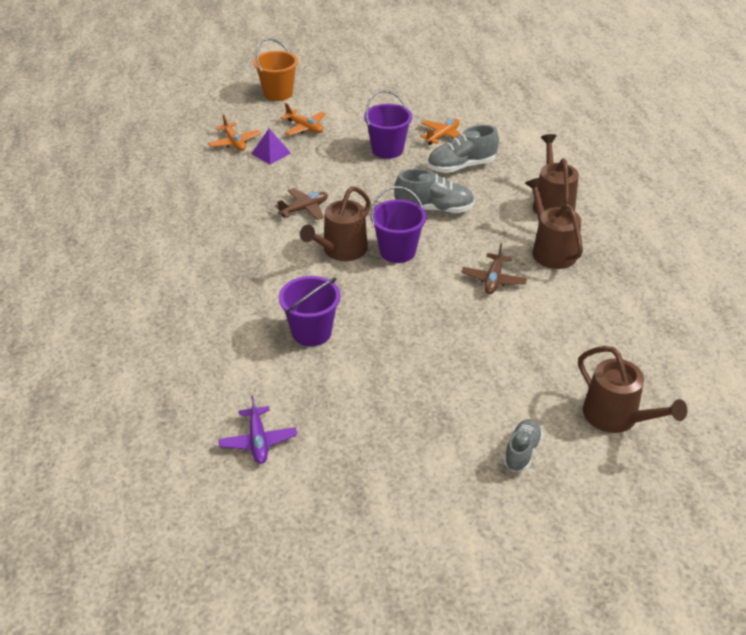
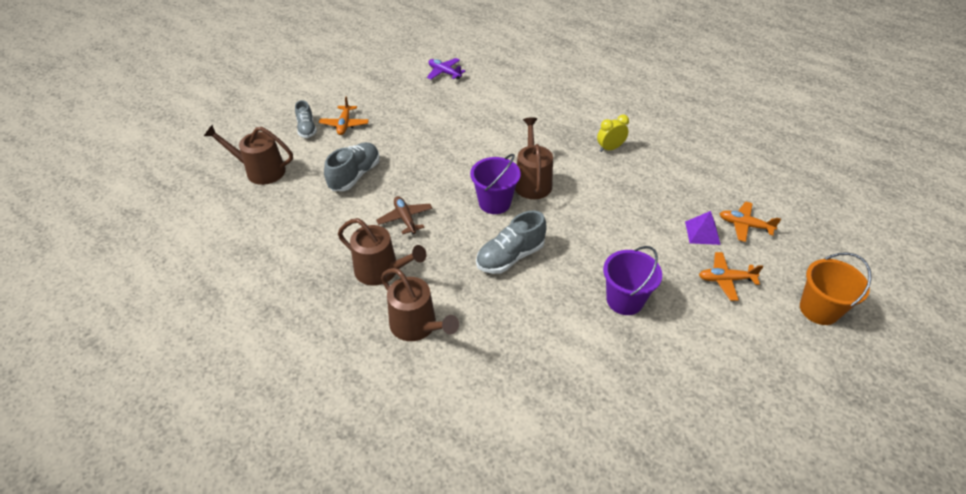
camera: 140 degrees right, 5 degrees up
brown plane [275,188,328,220] -> none
purple bucket [279,276,341,346] -> none
orange plane [420,119,460,145] -> orange plane moved to [319,97,369,135]
grey shoe [427,125,499,173] -> grey shoe moved to [324,142,380,191]
none -> yellow clock [597,115,629,152]

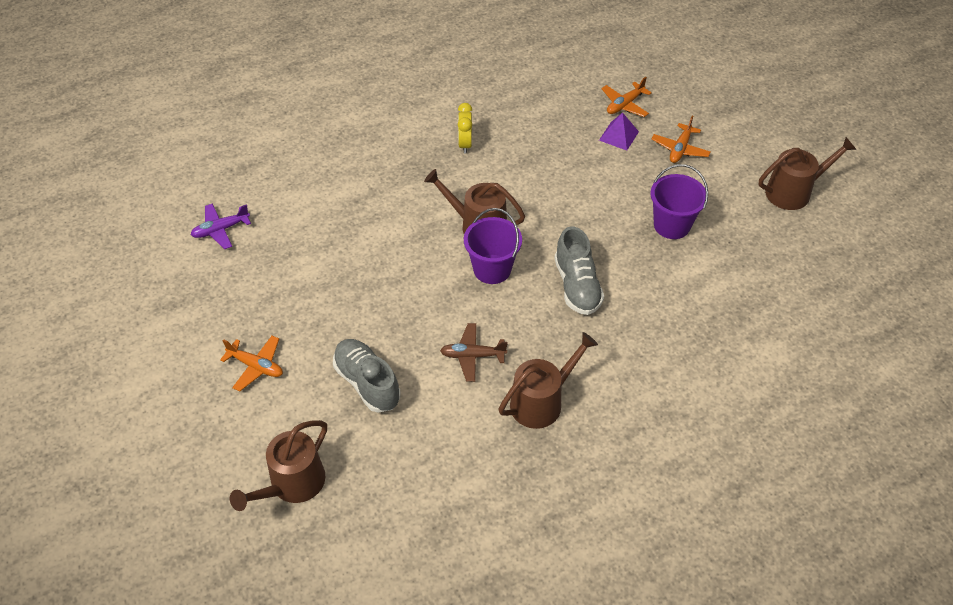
camera: 65 degrees left, 5 degrees up
grey shoe [295,100,317,138] -> none
brown watering can [381,268,459,341] -> brown watering can moved to [758,137,857,210]
orange bucket [800,252,872,325] -> none

